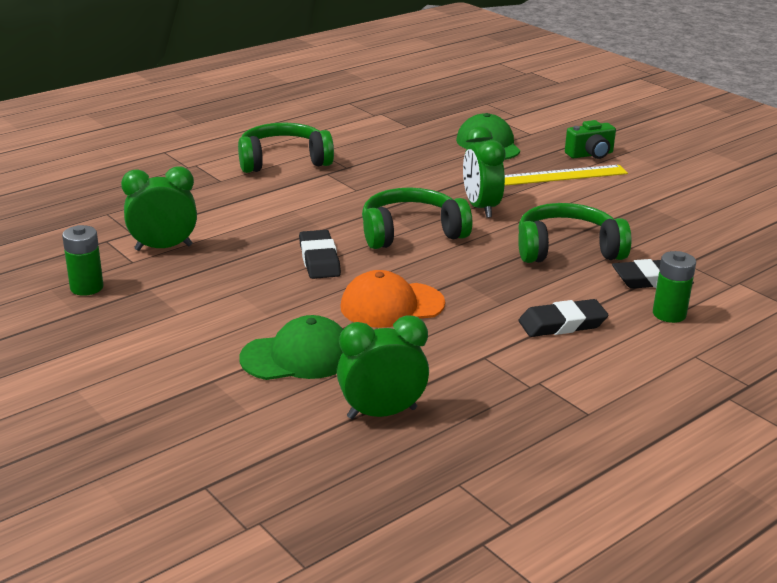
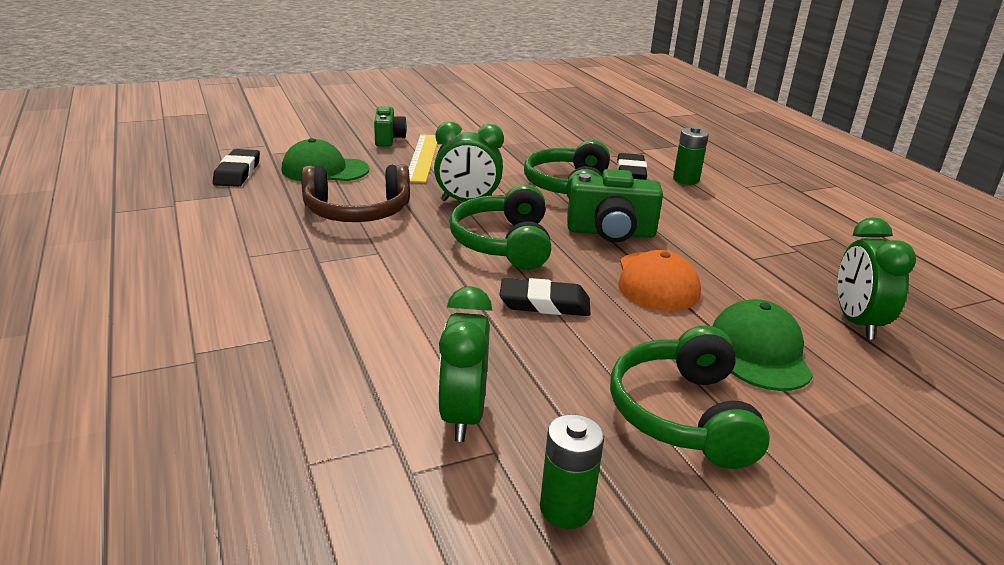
camera: 75 degrees left, 0 degrees up
green headphones [238,123,334,173] -> green headphones moved to [610,325,770,469]
black eraser [518,299,608,337] -> black eraser moved to [213,149,260,187]
none -> brown headphones [302,164,410,222]
none -> green camera [567,169,663,242]

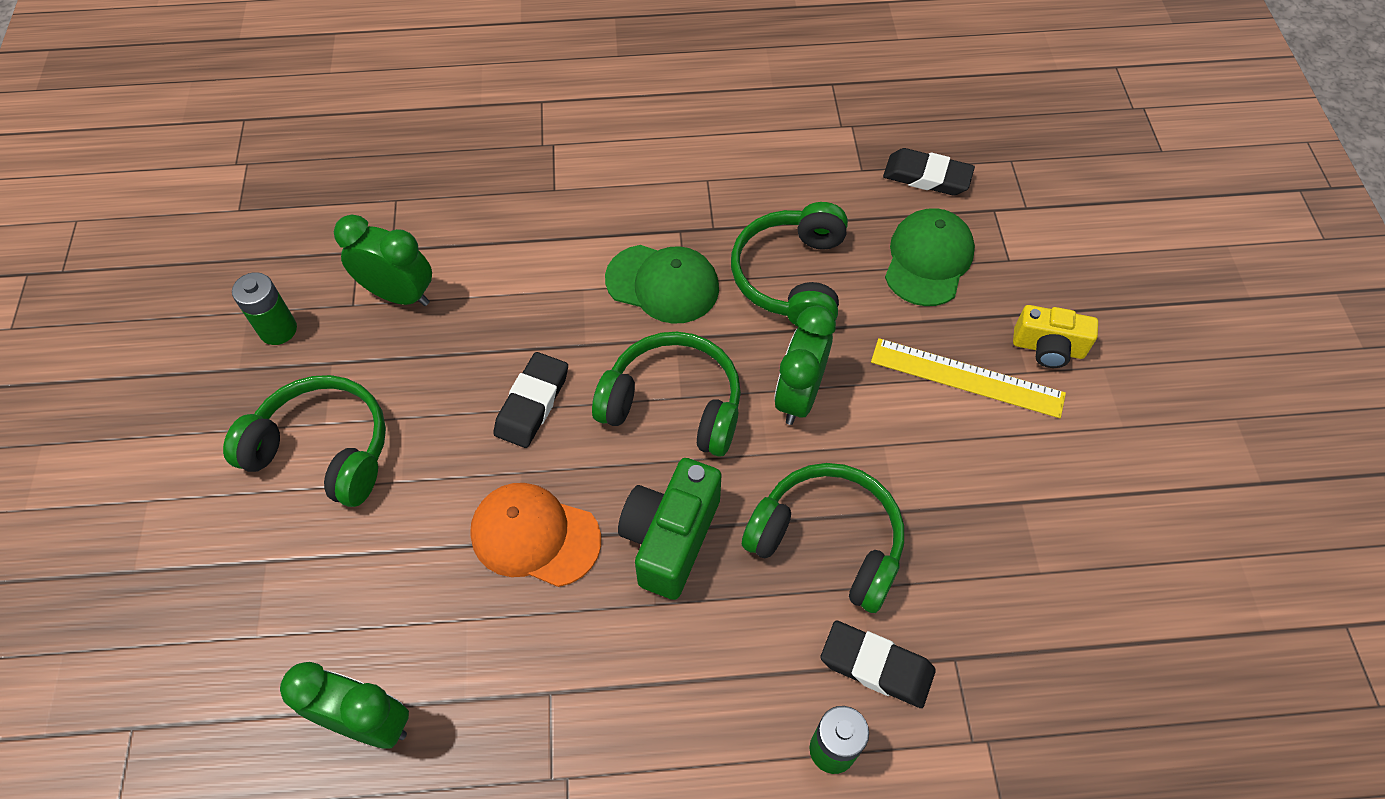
camera: 110 degrees right, 30 degrees up
brown headphones [302,164,410,222] -> green headphones [731,202,848,327]
green camera [374,106,407,147] -> yellow camera [1013,305,1098,368]
green cap [713,299,813,391] -> green cap moved to [605,245,719,324]

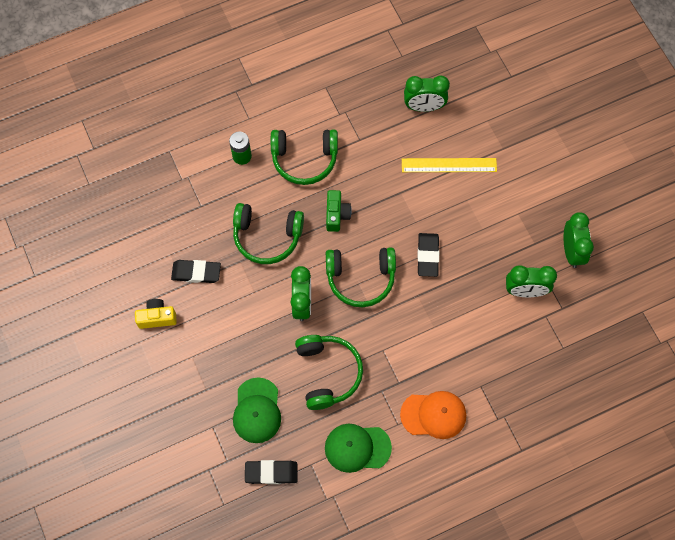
camera: 160 degrees right, 10 degrees up
green headphones [223,375,386,507] -> green headphones moved to [271,129,338,185]
green battery [232,272,297,345] -> green clock [564,212,594,268]
orange cap [470,483,601,587] -> orange cap moved to [400,391,466,439]
green cap [605,245,719,324] -> green cap moved to [325,424,392,473]
green camera [618,458,722,600] -> green camera [326,190,352,232], size x0.66
black eraser [820,620,936,708] -> black eraser moved to [171,260,221,283]
yellow ruler [871,338,1066,418] -> yellow ruler moved to [402,158,497,172]
yellow camera [1013,305,1098,368] -> yellow camera moved to [135,299,177,329]

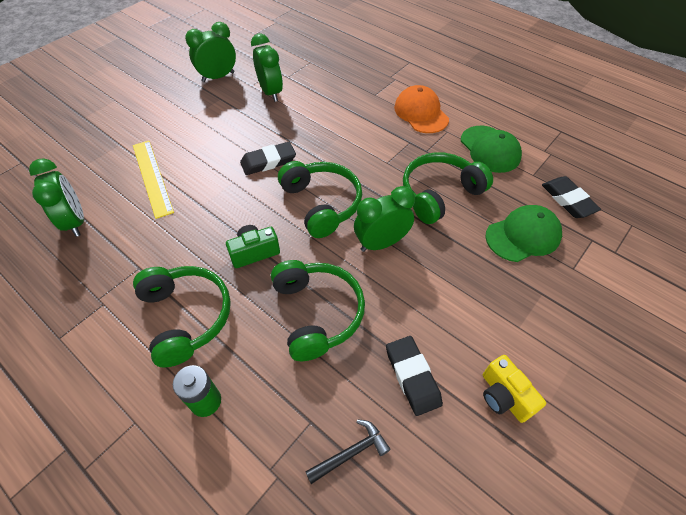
camera: 115 degrees left, 15 degrees down
none -> black hammer [305,419,391,484]

